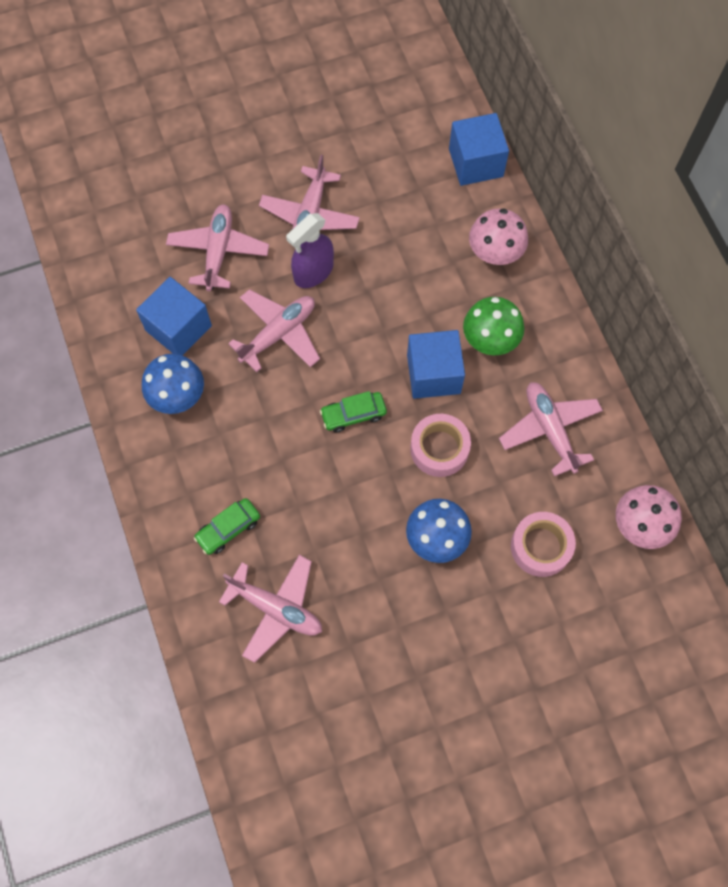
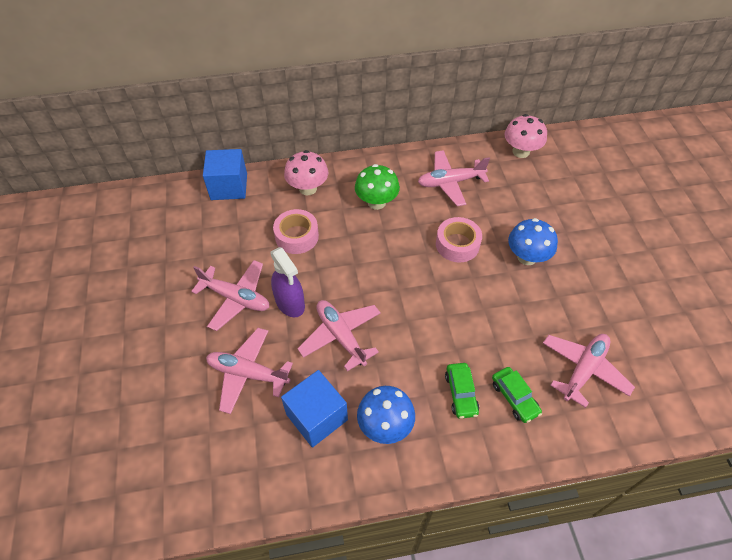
camera: 80 degrees left, 15 degrees down
green car [320,391,387,433] -> green car moved to [445,363,479,419]
blue cube [407,330,465,399] -> none
pink tape [511,512,576,577] -> pink tape moved to [273,209,319,254]

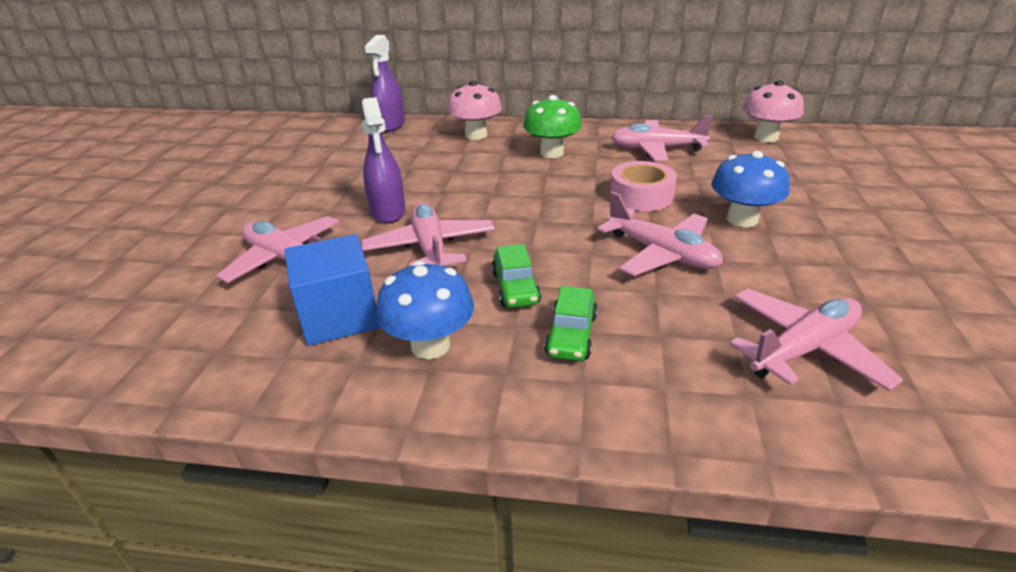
camera: 20 degrees right, 20 degrees down
pink plane [191,260,269,331] -> pink plane moved to [597,191,723,276]
blue cube [203,149,247,200] -> purple spray bottle [364,35,405,132]
pink tape [273,209,319,254] -> none
green car [492,367,542,423] -> green car moved to [491,244,541,308]

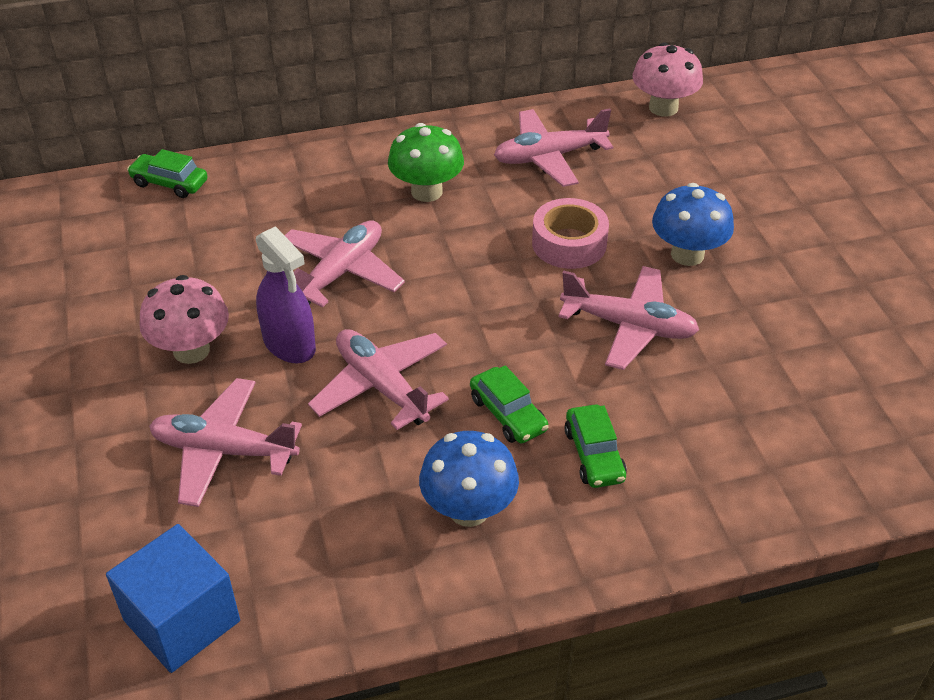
camera: 25 degrees left, 10 degrees up
blue cube [285,234,380,346] -> blue cube moved to [106,524,240,673]
purple spray bottle [364,35,405,132] -> green car [127,149,208,198]
pink mushroom [448,81,502,140] -> pink mushroom moved to [139,275,229,364]
pink plane [730,289,903,391] -> pink plane moved to [284,220,405,307]

